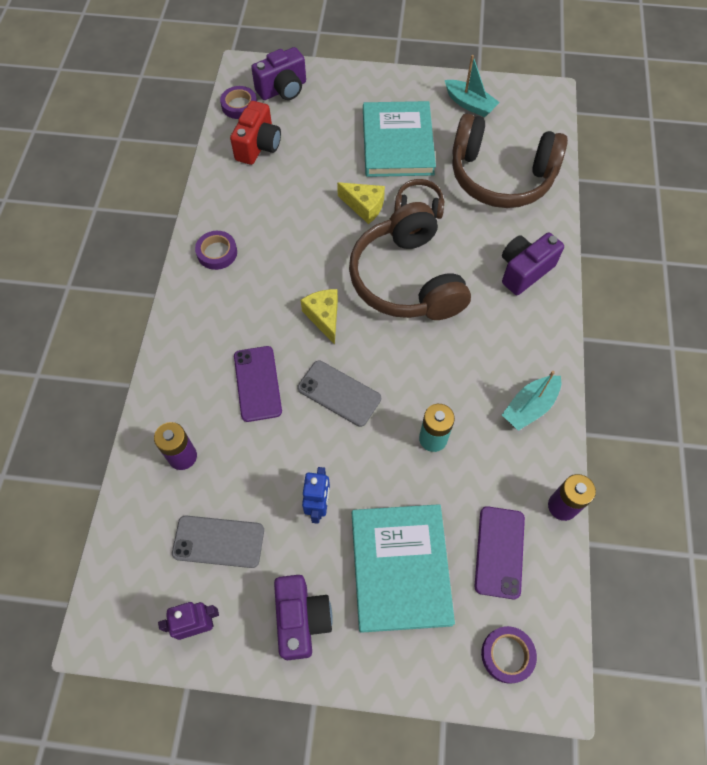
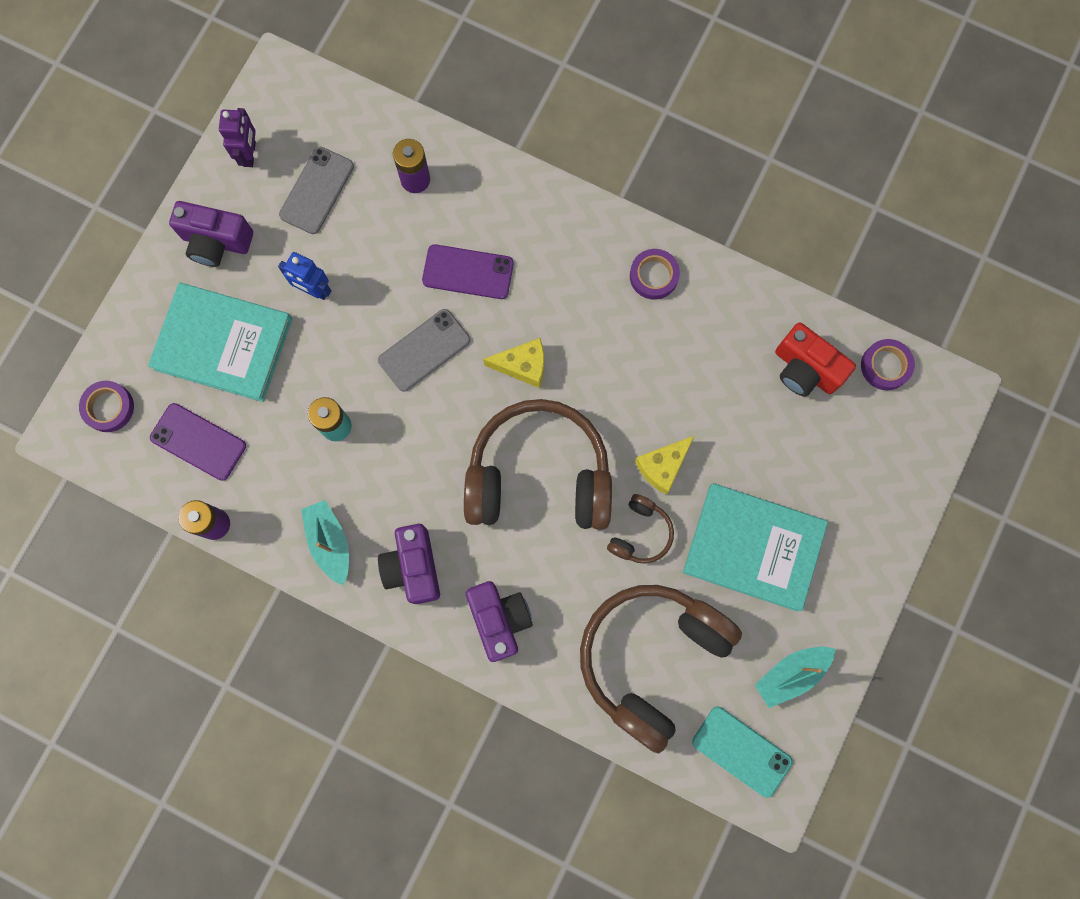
camera: 110 degrees right, 15 degrees up
purple camera [251,47,306,100] -> purple camera moved to [378,524,440,604]
none -> turquoise phone [692,707,793,798]

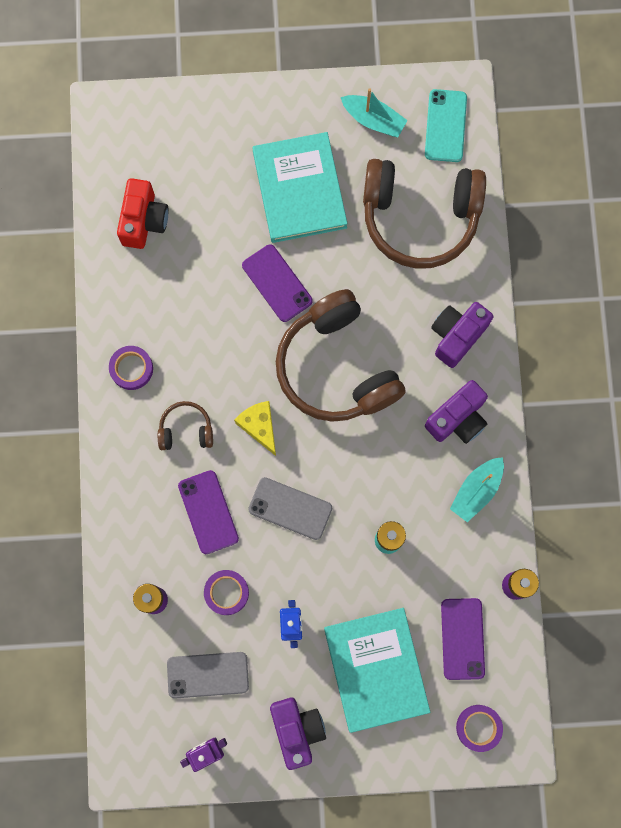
camera: 120 degrees left, 0 degrees up
brown headphones [607,494,674,564] -> brown headphones moved to [158,401,213,450]
yellow cheese [635,435,695,494] -> purple phone [242,244,313,322]
purple tape [861,339,915,390] -> purple tape moved to [204,570,249,615]

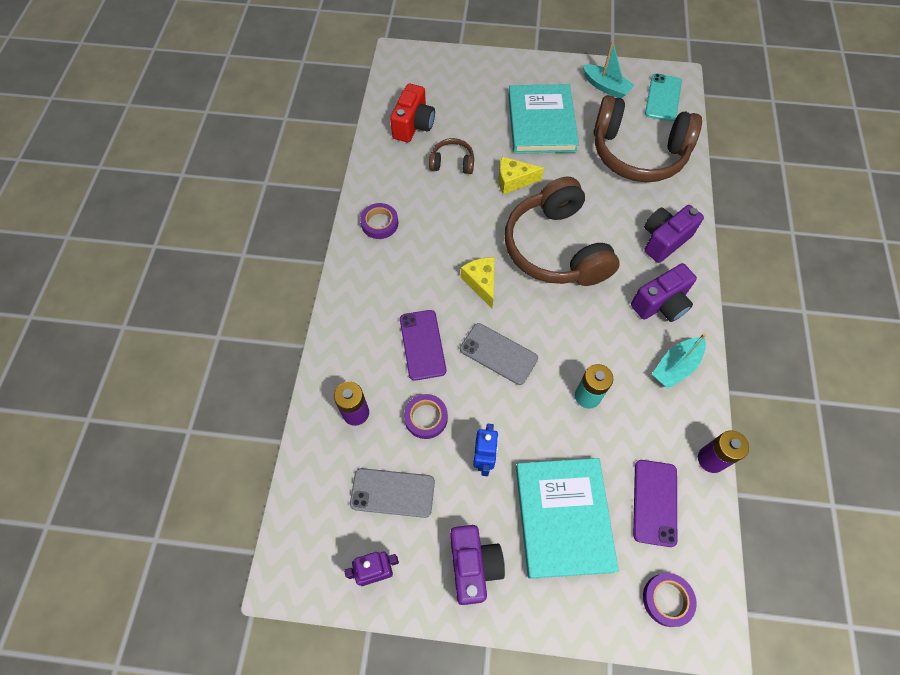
camera: 10 degrees right, 15 degrees down
brown headphones [158,401,213,450] -> brown headphones moved to [429,138,474,174]
purple phone [242,244,313,322] -> yellow cheese [499,157,544,194]

